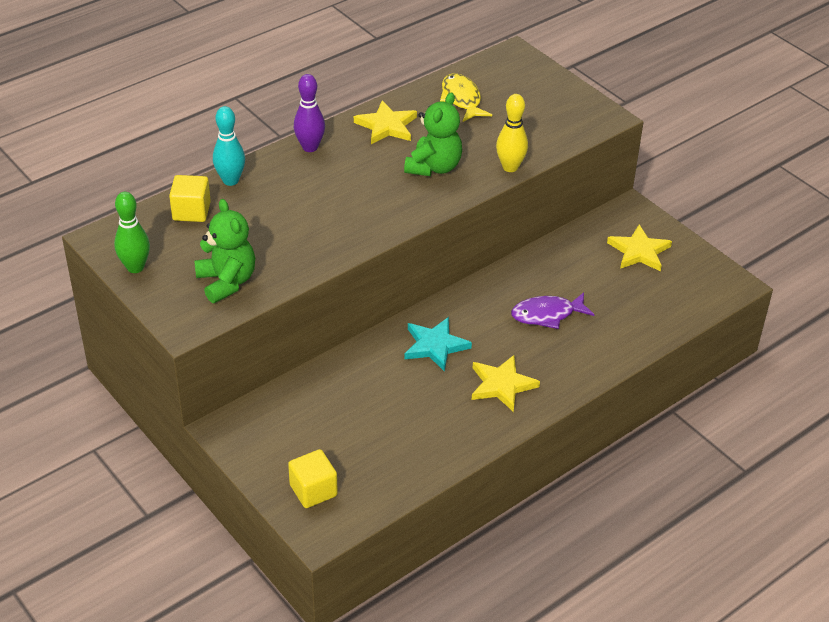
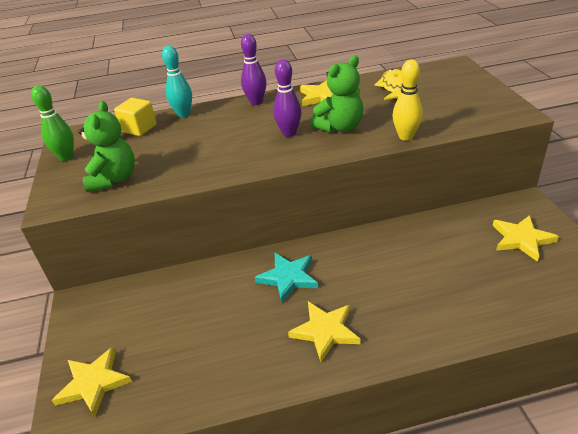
camera: 30 degrees right, 5 degrees down
yellow cube [288,449,338,508] -> yellow star [52,347,132,417]
purple fish [511,292,595,329] -> none
none -> purple bowling pin [273,59,301,137]

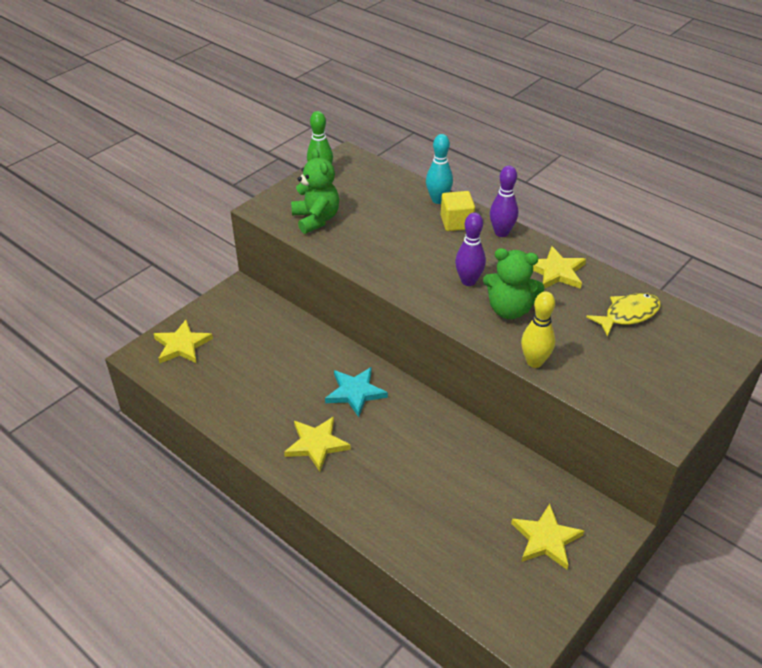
camera: 50 degrees right, 5 degrees up
green teddy bear [78,101,135,192] -> green teddy bear turned 75 degrees counterclockwise [291,148,339,234]
yellow cube [114,98,157,136] -> yellow cube moved to [441,191,475,231]

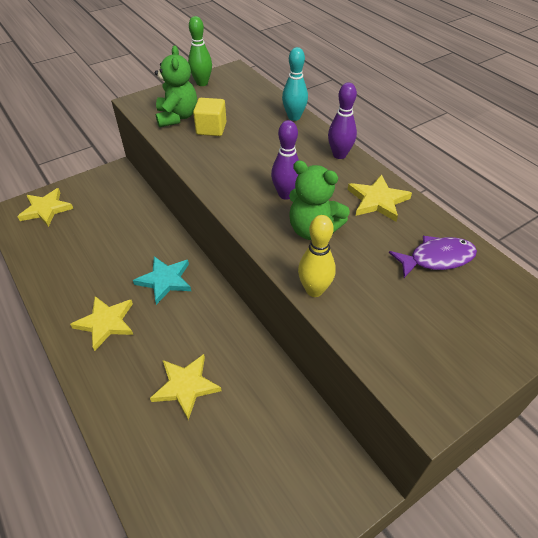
camera: 15 degrees right, 5 degrees up
yellow cube [441,191,475,231] -> yellow cube moved to [193,98,226,136]
yellow star [511,504,584,569] -> yellow star moved to [150,354,221,420]
yellow fish [586,293,661,337] -> purple fish [389,236,477,278]

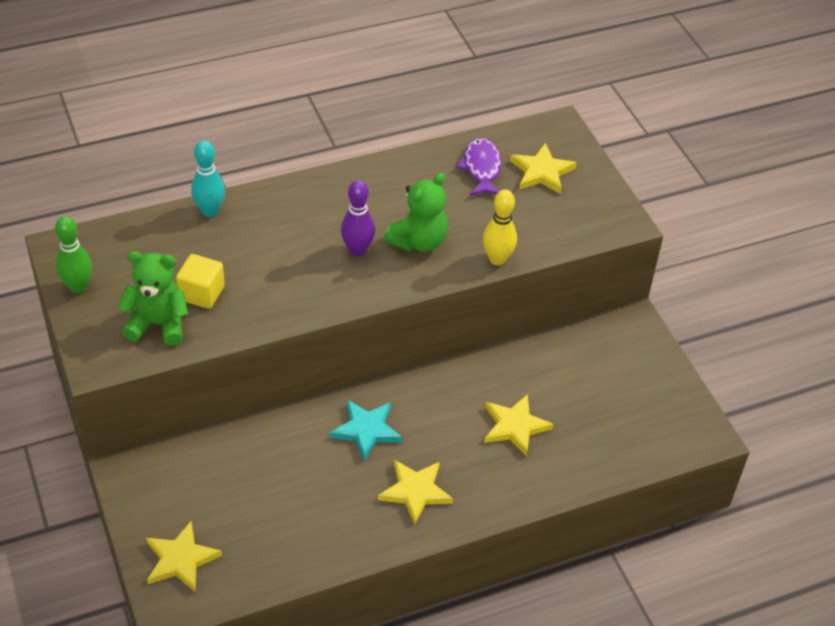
camera: 80 degrees left, 0 degrees up
purple bowling pin [328,82,357,159] -> none
yellow star [348,174,412,222] -> yellow star moved to [510,143,577,194]

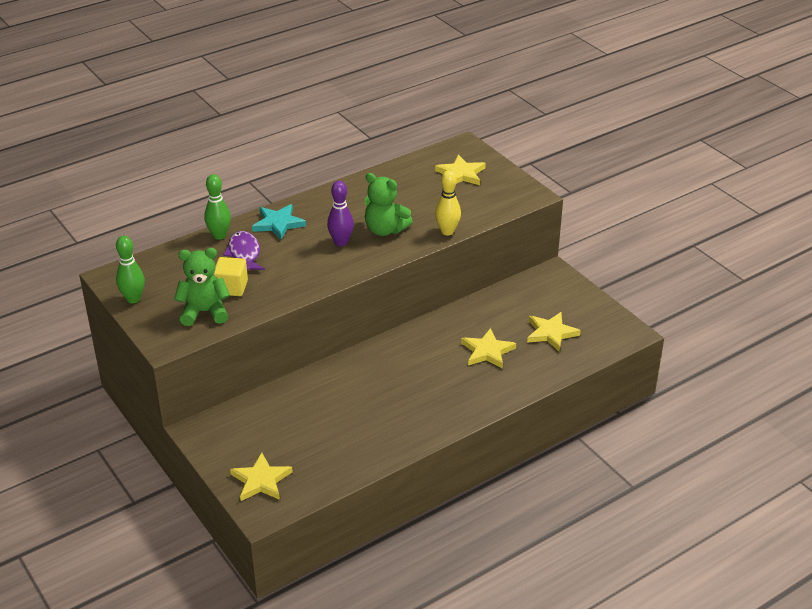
camera: 10 degrees left, 10 degrees down
turquoise bowling pin [191,140,225,217] -> green bowling pin [204,174,231,240]
turquoise star [330,400,402,461] -> turquoise star moved to [252,204,306,240]
yellow star [378,460,453,525] -> yellow star moved to [527,312,581,351]
green teddy bear [384,173,448,252] -> green teddy bear turned 90 degrees clockwise [364,173,413,236]
purple fish [456,138,501,196] -> purple fish moved to [223,231,265,271]

